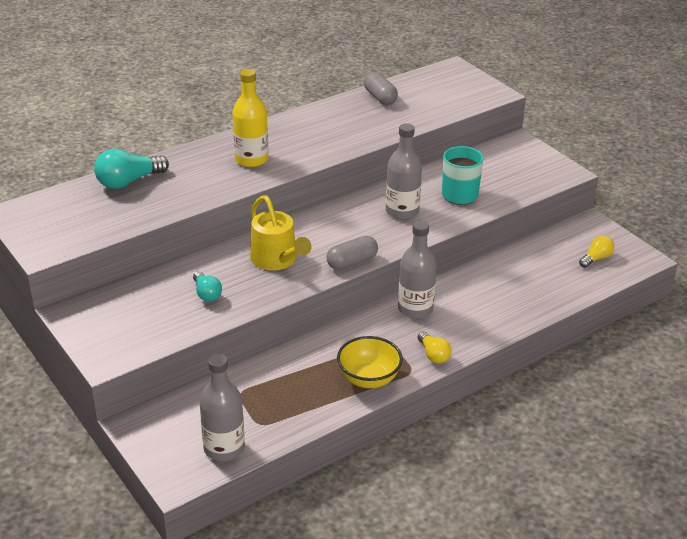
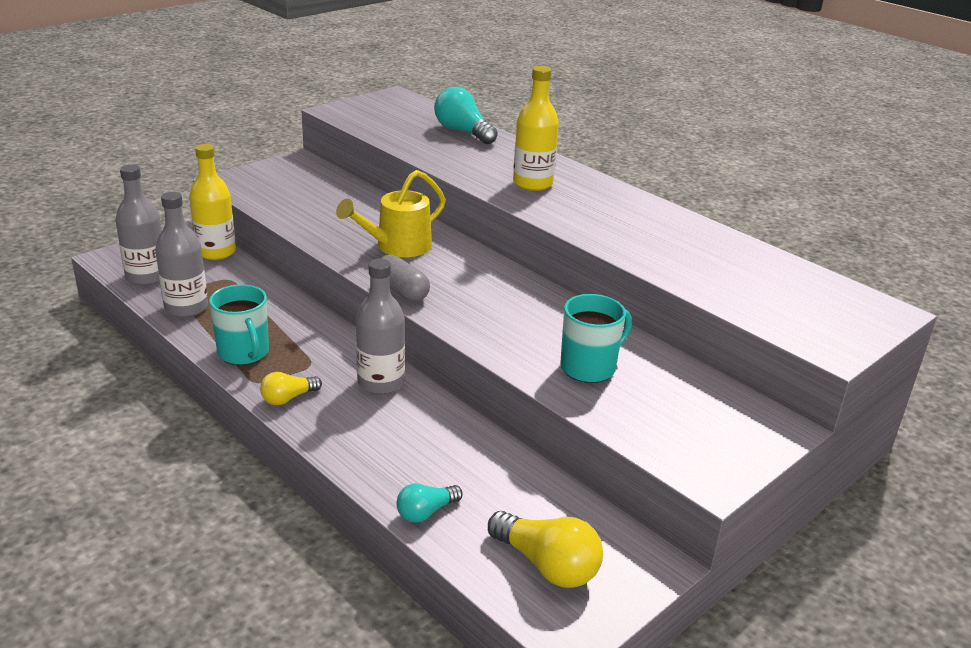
camera: 80 degrees right, 5 degrees down
turquoise light bulb [193,271,222,302] -> turquoise light bulb moved to [396,483,463,523]
yellow bowl [337,336,403,388] -> turquoise mug [209,284,269,365]
grey capsule [364,72,398,105] -> none
grey bottle [386,123,422,220] -> grey bottle moved to [155,192,208,317]
yellow light bulb [579,235,614,268] -> yellow light bulb [488,511,603,588], size x1.67
none -> yellow bottle [189,144,236,260]

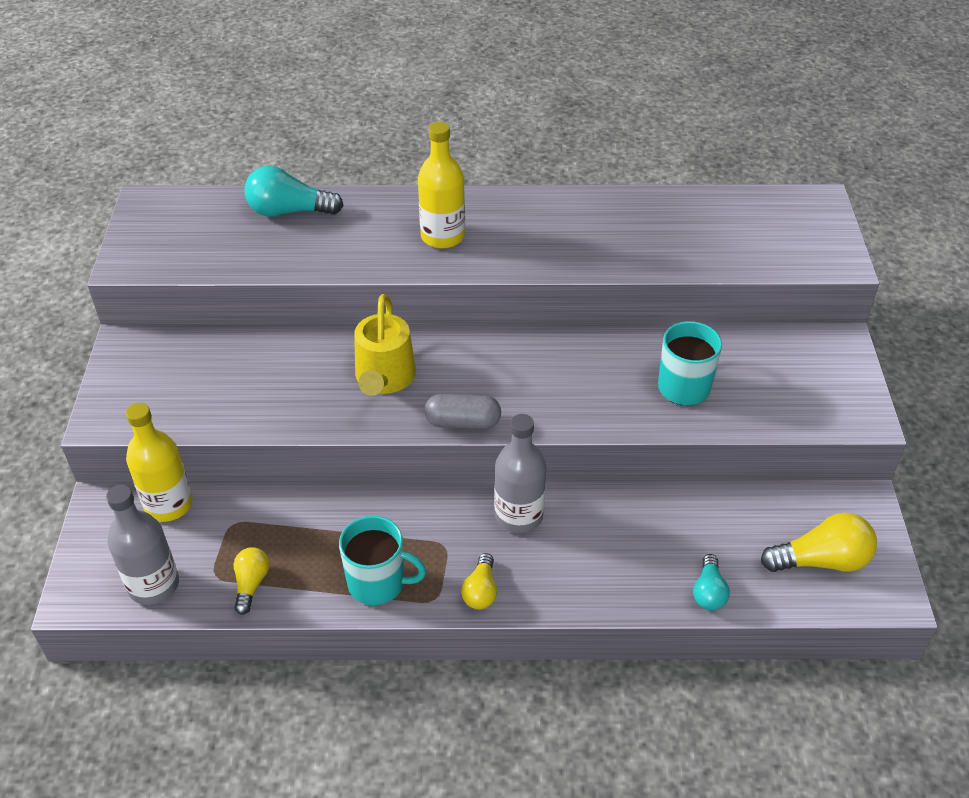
camera: 45 degrees left, 15 degrees up
grey bottle [155,192,208,317] -> yellow light bulb [234,547,270,615]

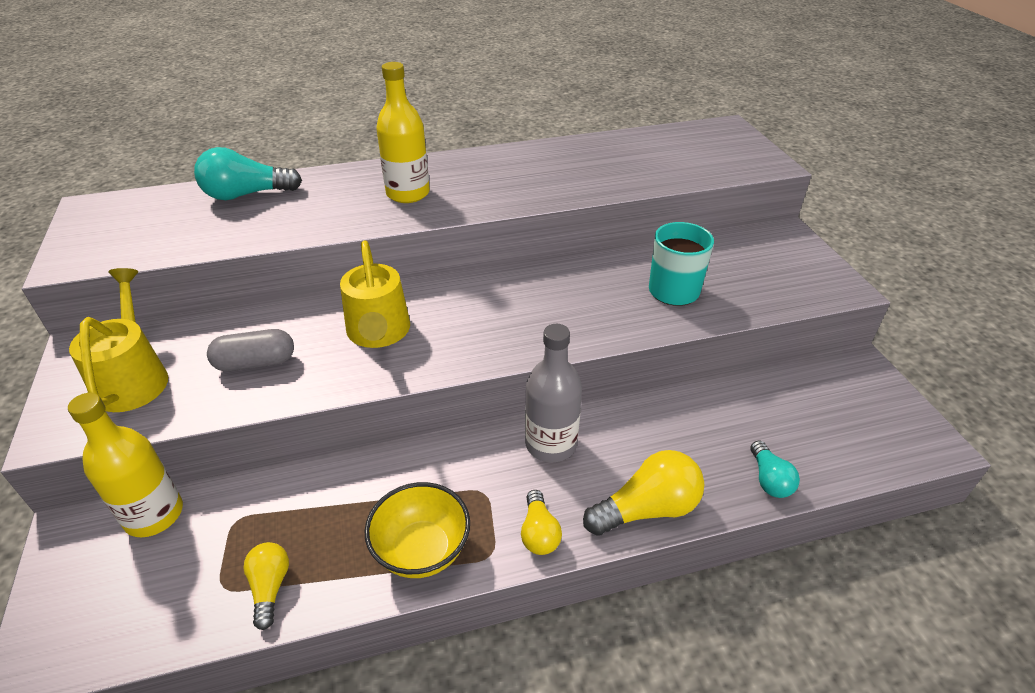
camera: 15 degrees left, 5 degrees down
grey bottle [106,484,179,605] -> none
turquoise mug [339,516,426,605] -> yellow bowl [365,482,470,578]
grey capsule [424,394,501,429] -> grey capsule moved to [207,329,294,371]
yellow light bulb [761,513,877,572] -> yellow light bulb moved to [583,450,704,536]
none -> yellow watering can [69,268,168,412]

